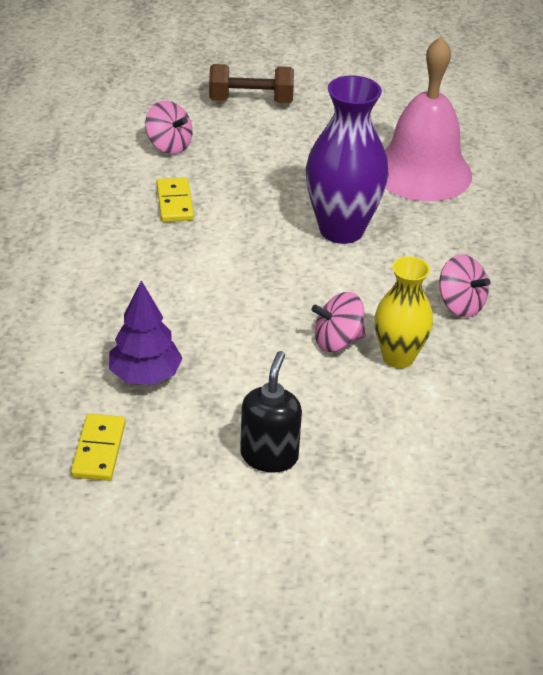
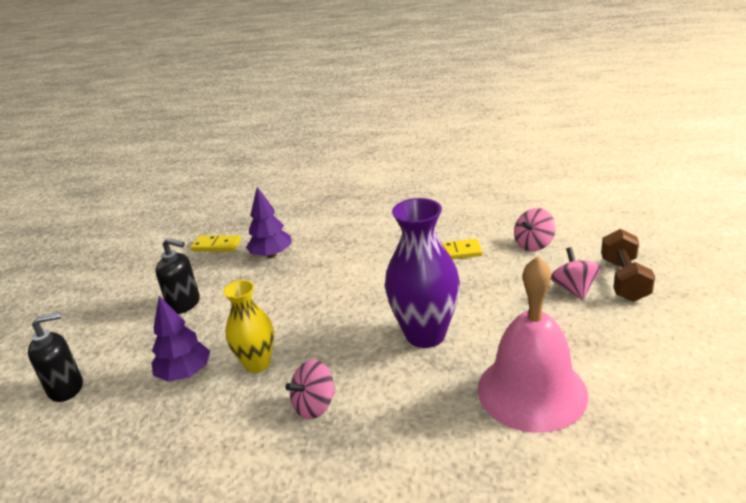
camera: 100 degrees right, 10 degrees down
pink spinning top [311,292,366,352] -> pink spinning top moved to [551,247,601,300]
none -> black soap dispenser [28,312,83,402]
none -> purple tree [151,296,210,382]

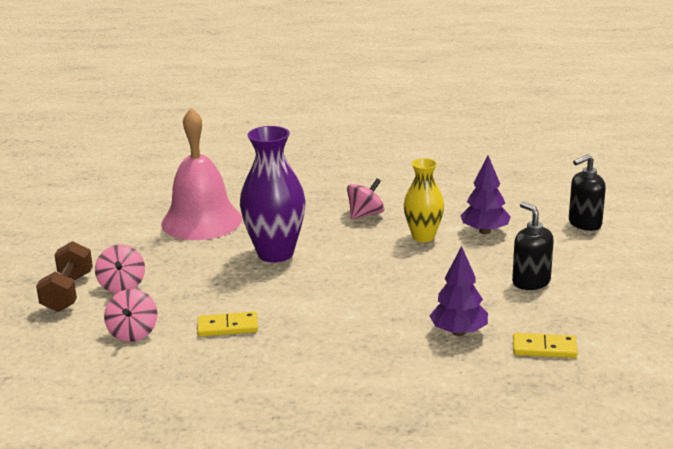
camera: 175 degrees right, 5 degrees down
black soap dispenser [156,238,200,314] -> black soap dispenser turned 45 degrees clockwise [512,202,554,290]
pink spinning top [514,208,556,251] -> pink spinning top turned 135 degrees clockwise [104,289,158,342]

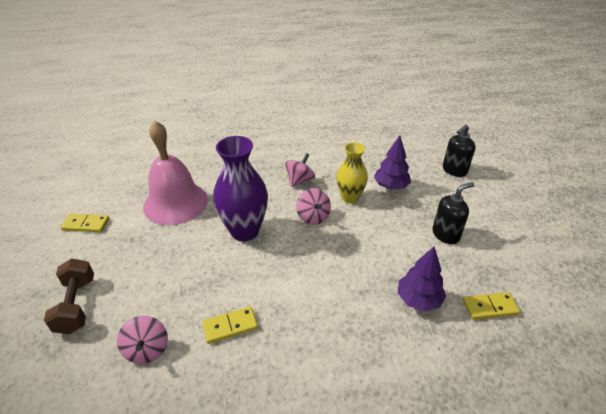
camera: 15 degrees left, 15 degrees up
pink spinning top [95,245,145,293] -> pink spinning top moved to [296,188,331,225]
black soap dispenser [512,202,554,290] -> black soap dispenser turned 105 degrees clockwise [433,182,474,244]
none -> yellow domino [61,213,109,232]

